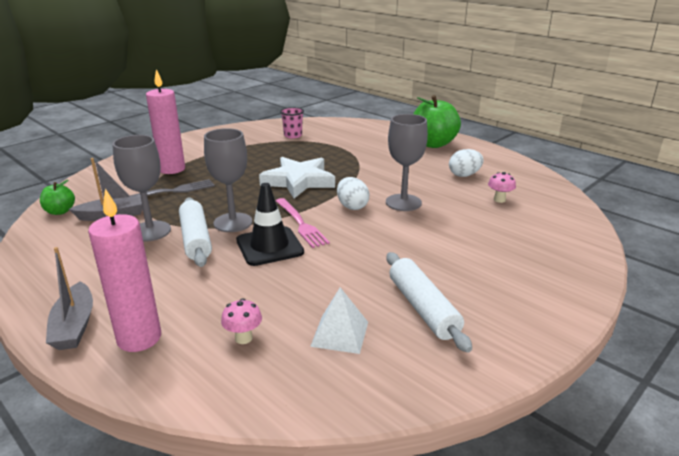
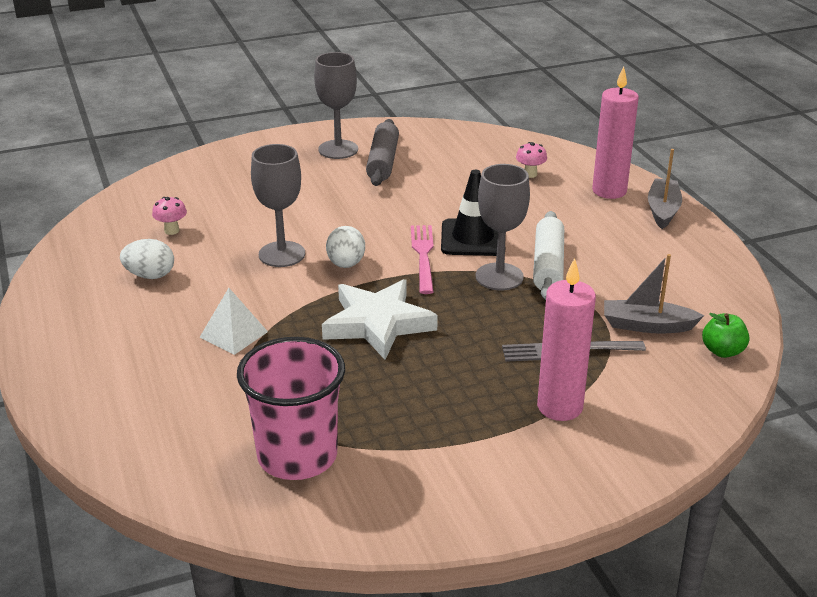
camera: 155 degrees left, 5 degrees up
grey goblet [112,135,171,242] -> grey goblet moved to [314,52,358,159]
pink cup [280,107,304,138] -> pink cup [237,337,345,480], size x2.01
white pyramid [310,287,368,354] -> white pyramid moved to [200,288,268,355]
white rolling pin [387,252,472,353] -> grey rolling pin [366,119,399,186]
green apple [413,95,461,148] -> none

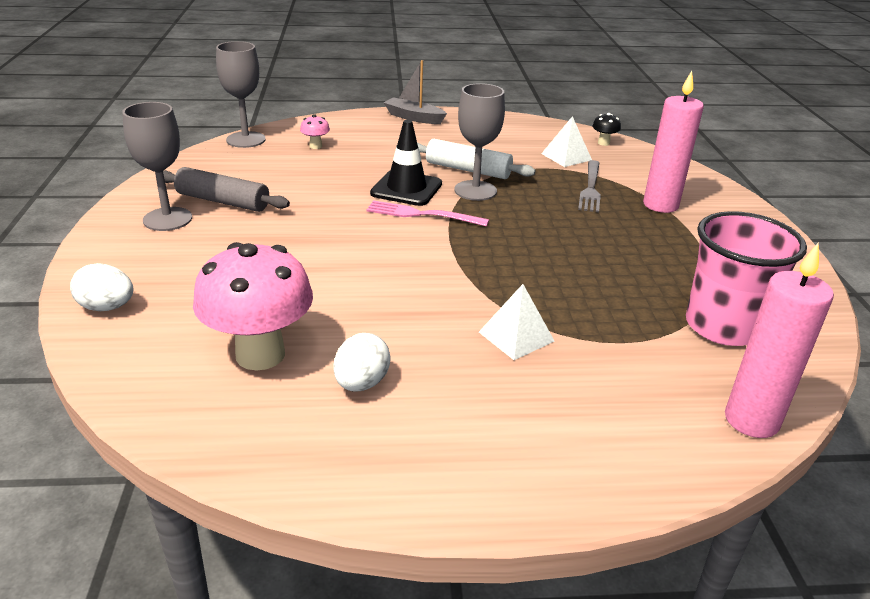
camera: 75 degrees left, 0 degrees up
pink mushroom [152,197,187,235] -> pink mushroom [193,242,313,371], size x2.43
grey goblet [251,144,305,267] -> grey goblet moved to [216,41,266,148]
white star [322,279,438,360] -> none
white egg [326,226,365,268] -> white egg moved to [70,263,133,311]
pink candle [592,66,639,199] -> pink candle moved to [725,243,834,438]
grey boat [604,254,704,334] -> white pyramid [541,116,592,167]
green apple [702,313,749,358] -> black mushroom [592,113,621,146]

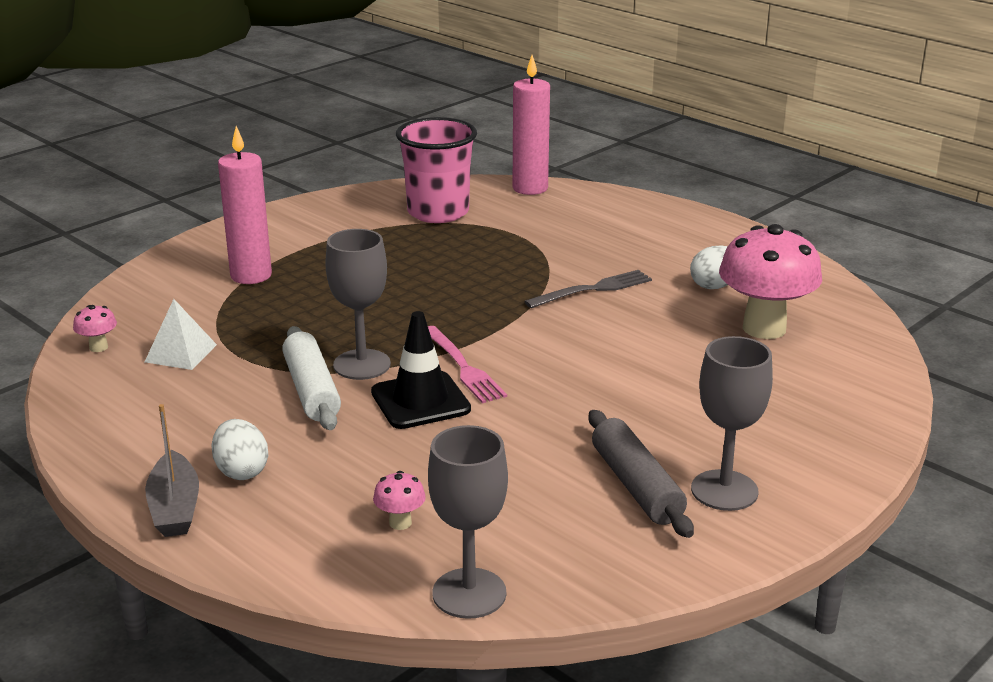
camera: 130 degrees left, 5 degrees down
white egg [70,263,133,311] -> white egg moved to [211,419,268,480]
white pyramid [479,284,555,360] -> none
grey fork [578,160,601,213] -> grey fork moved to [524,270,652,308]
black mushroom [592,113,621,146] -> pink mushroom [73,305,117,352]

